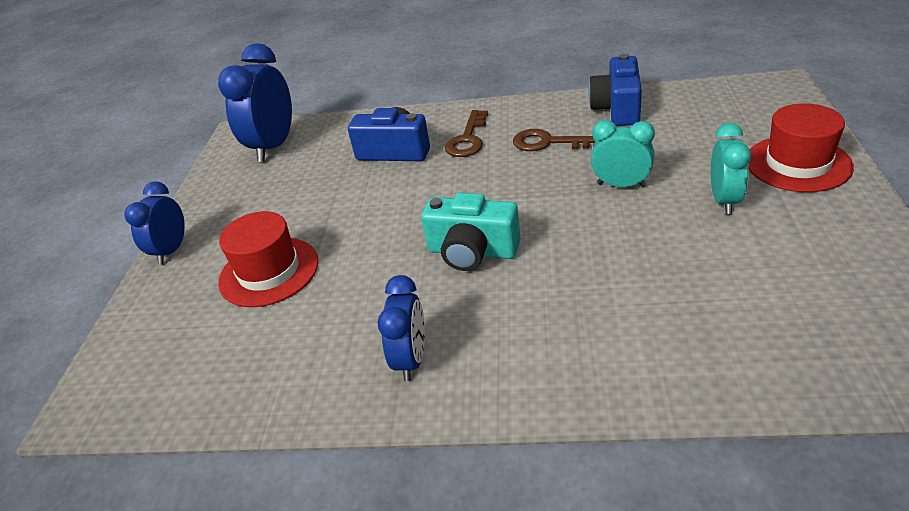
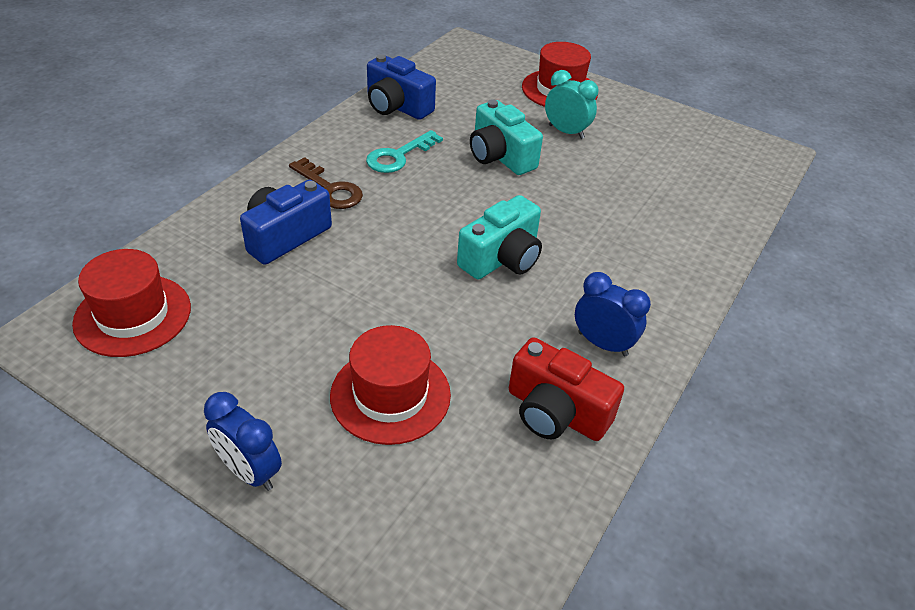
camera: 70 degrees left, 5 degrees up
blue clock [218,43,292,162] -> red hat [72,249,191,357]
brown key [513,129,596,151] -> turquoise key [366,130,443,173]
turquoise clock [591,120,655,187] -> turquoise camera [470,99,543,175]
none -> red camera [509,337,624,441]

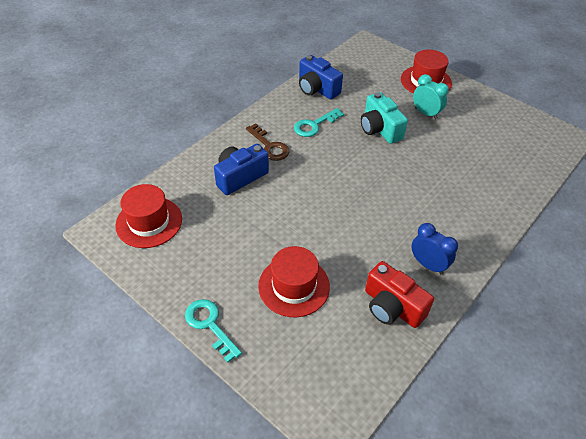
camera: 10 degrees right, 5 degrees up
blue clock [204,392,282,491] -> turquoise key [185,299,242,363]
turquoise camera [457,195,542,280] -> none

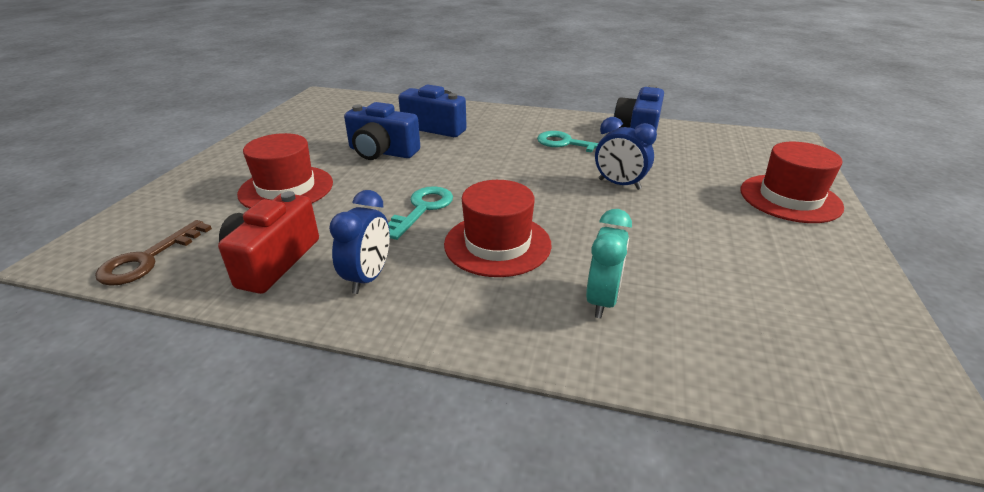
camera: 65 degrees right, 15 degrees down
red hat [115,184,182,248] -> red hat moved to [444,180,552,277]
turquoise key [185,299,242,363] -> turquoise key moved to [388,186,453,240]
brown key [246,123,289,161] -> brown key moved to [95,220,212,286]
turquoise camera [361,92,408,144] -> blue clock [595,117,657,190]
turquoise clock [413,74,449,119] -> turquoise clock moved to [586,209,632,319]
none -> blue camera [344,102,420,160]

